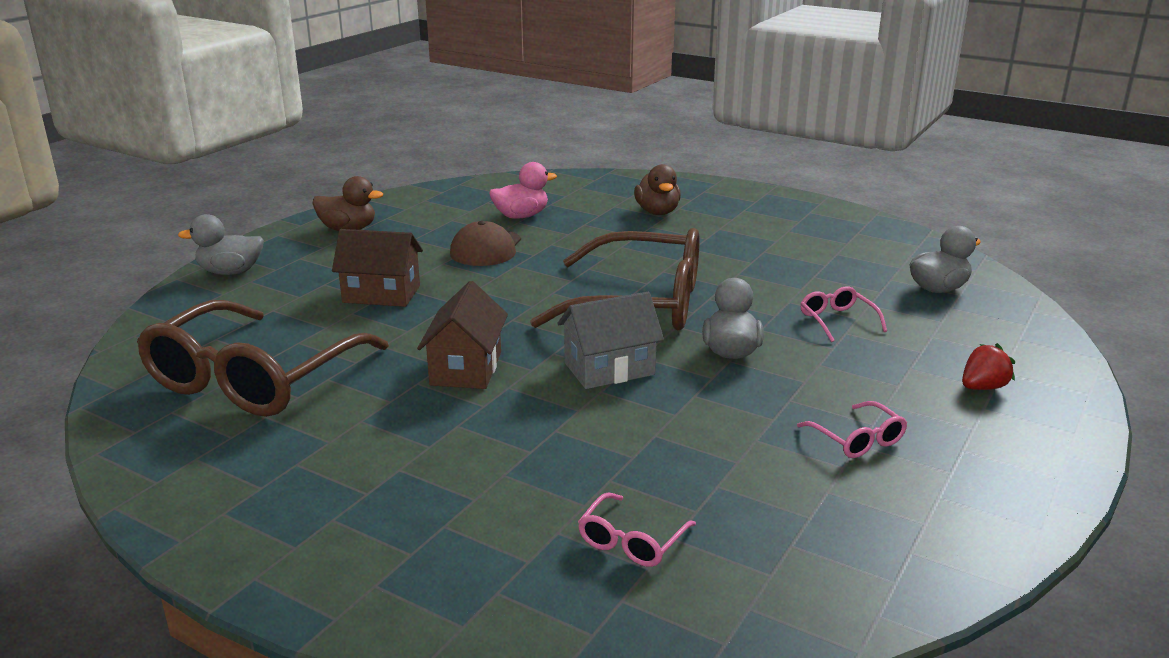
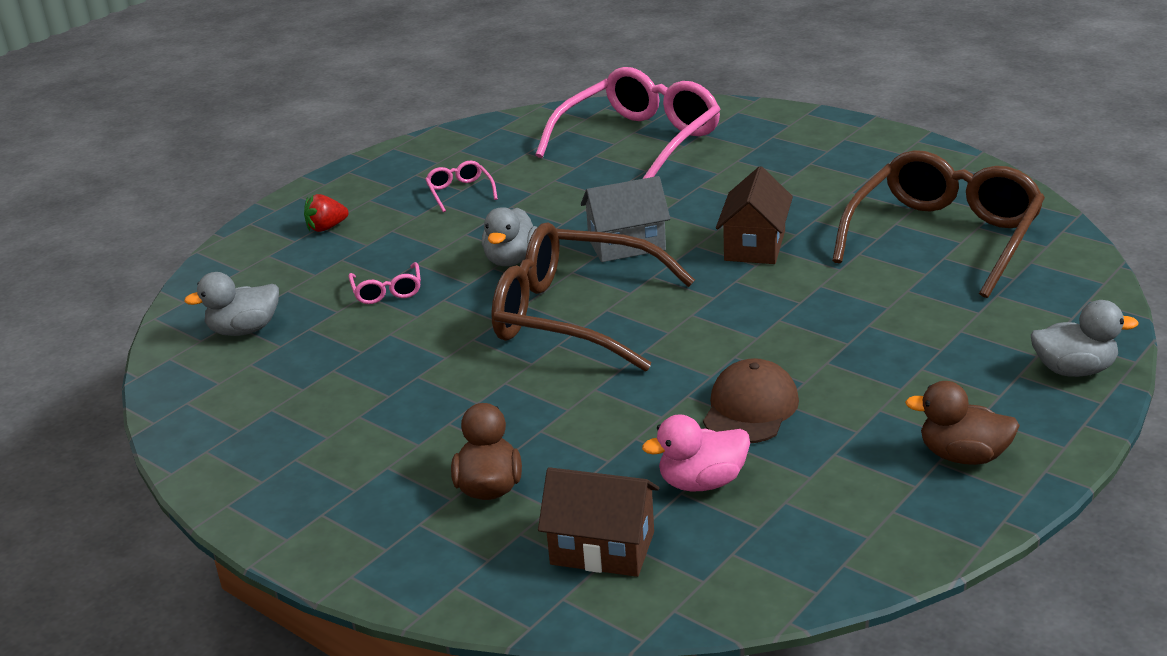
camera: 170 degrees left, 5 degrees up
brown house [332,229,423,307] -> brown house moved to [538,467,659,577]
pink glasses [578,493,696,567] -> pink glasses [536,67,721,179], size x2.50

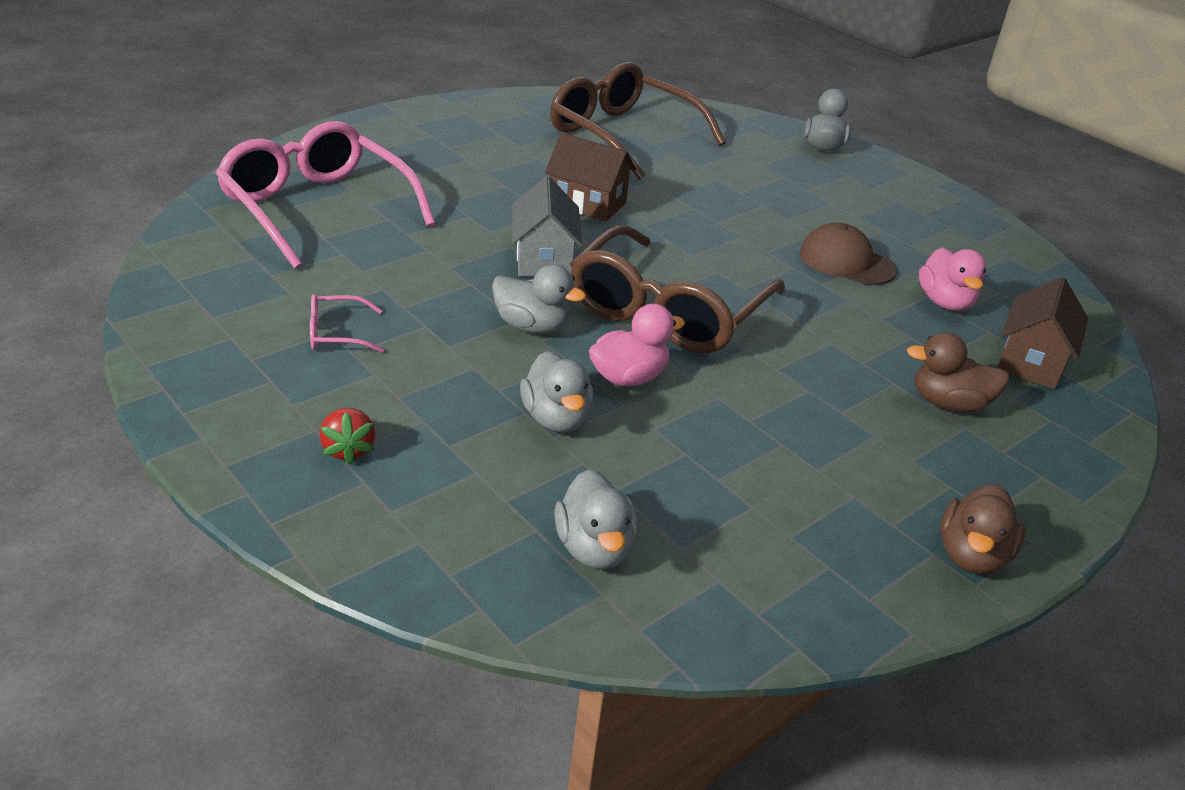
camera: 85 degrees left, 5 degrees up
pink glasses [349,262,421,304] -> grey duck [520,351,594,433]
brown duck [905,381,1020,465] -> brown duck moved to [941,484,1026,574]
none -> pink duck [589,304,685,386]

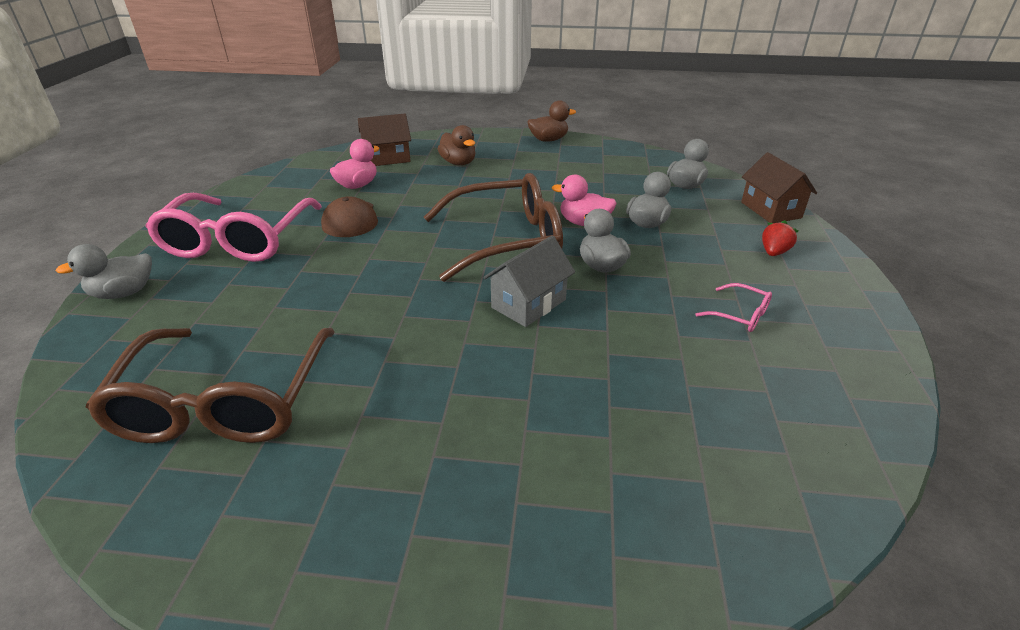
camera: 130 degrees left, 0 degrees up
pink glasses [215,121,435,269] -> pink glasses moved to [145,193,322,262]
brown house [545,133,636,222] -> brown house moved to [741,152,817,223]

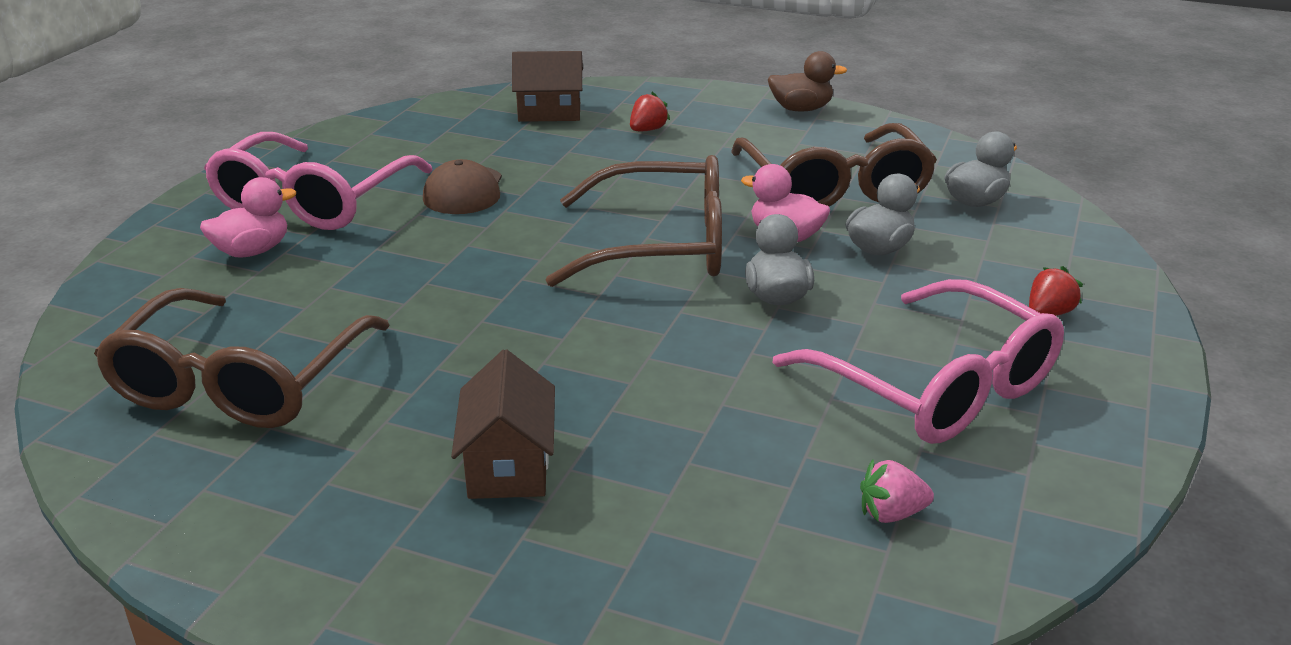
camera: 15 degrees right, 5 degrees down
grey duck [56,244,152,299] -> none
pink duck [330,139,379,189] -> pink duck moved to [200,177,296,258]
brown duck [438,125,476,166] -> red strawberry [630,92,670,131]
grey house [483,236,575,327] -> none
pink glasses [695,283,772,332] -> pink glasses [773,279,1064,444], size x2.50
brown house [741,152,817,223] -> brown house moved to [451,349,555,499]
none -> brown glasses [731,123,937,206]
none -> pink strawberry [860,459,934,523]

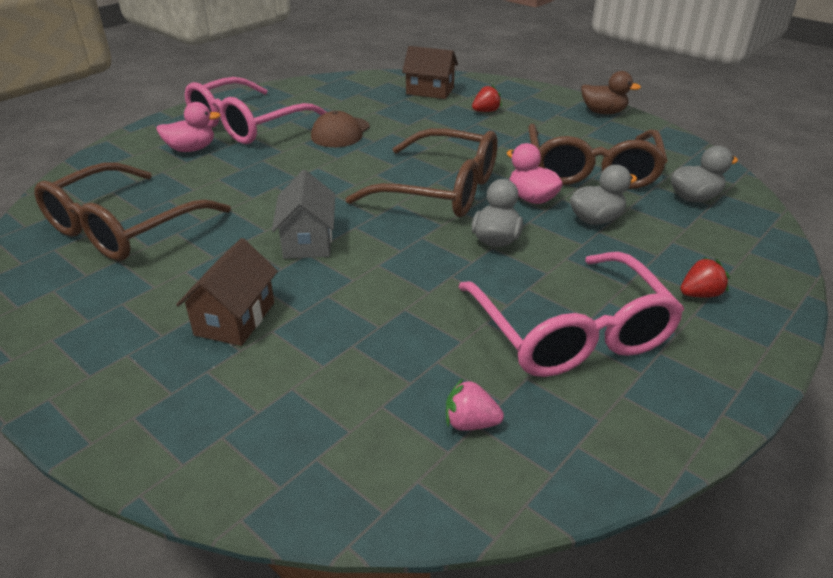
camera: 20 degrees right, 5 degrees up
none -> grey house [272,170,335,259]

